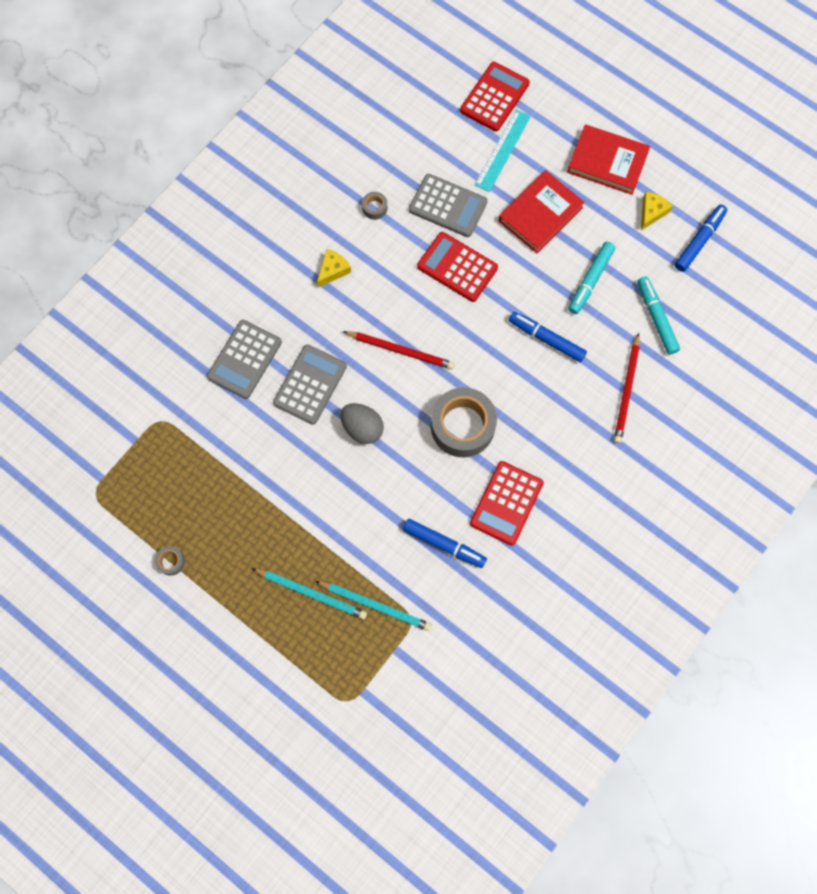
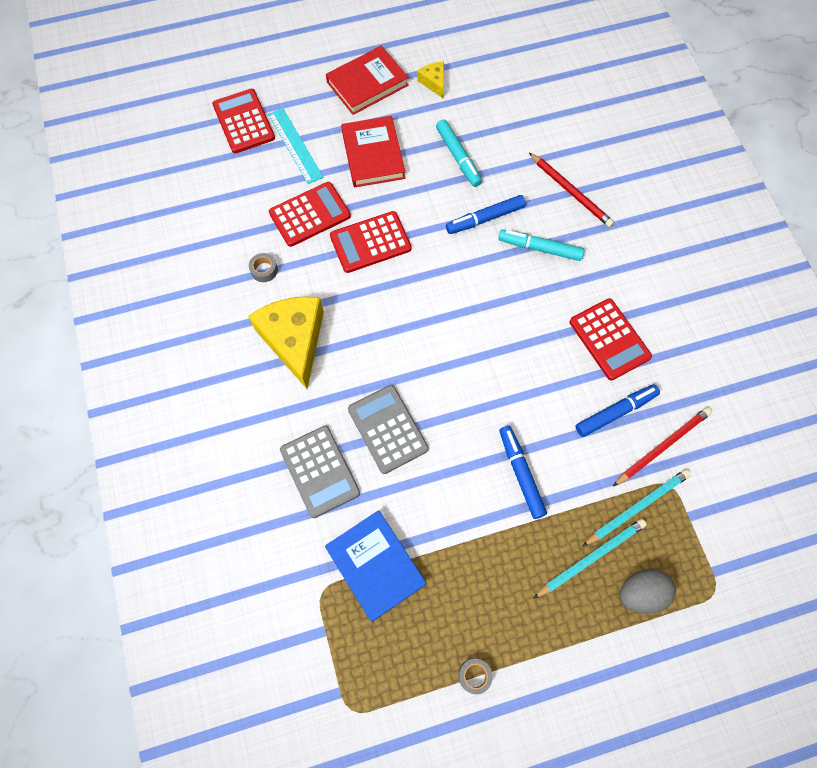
camera: 55 degrees left, 5 degrees down
yellow cheese [317,249,351,288] -> yellow cheese [248,296,324,389], size x2.14
grey egg [340,403,384,444] -> grey egg moved to [620,569,676,614]
red pencil [343,331,455,370] -> red pencil moved to [613,407,712,486]
grey calculator [409,174,488,237] -> red calculator [269,182,351,247]
grey tape [431,387,497,457] -> none
turquoise marker [638,276,680,355] -> turquoise marker moved to [498,229,584,261]
blue marker [675,205,727,272] -> blue marker moved to [499,426,547,519]
none -> blue book [325,510,426,622]

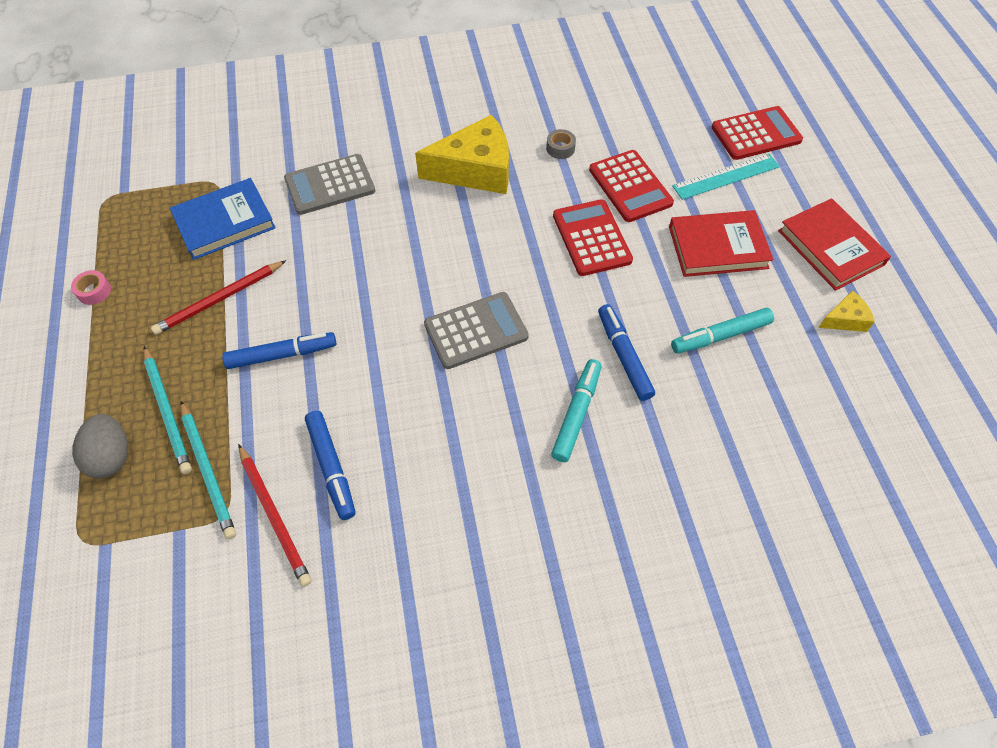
camera: 95 degrees right, 10 degrees down
grey calculator [348,385,429,474] -> grey calculator moved to [424,292,529,369]
grey tape [458,658,493,694] -> pink tape [71,270,111,305]
red pencil [529,153,614,227] -> red pencil moved to [151,260,287,335]
red calculator [569,298,652,380] -> none

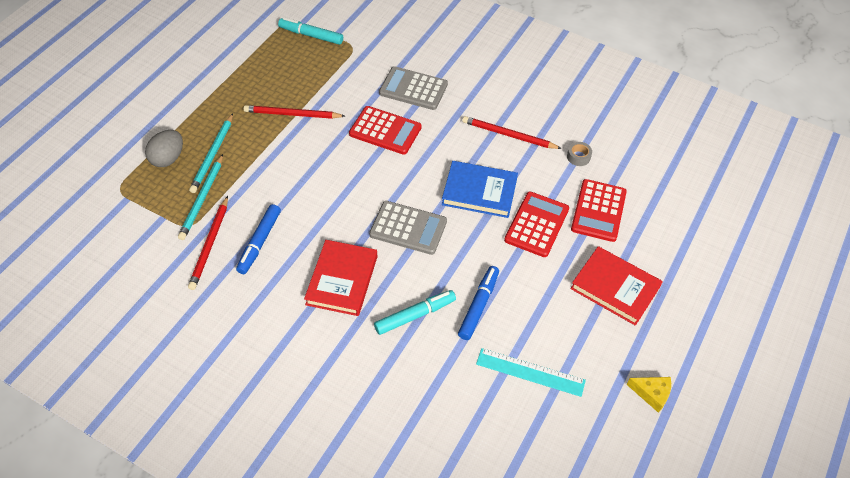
camera: 40 degrees right, 5 degrees down
pink tape [71,270,111,305] -> none
blue book [170,178,276,260] -> blue book moved to [442,161,518,218]
blue marker [222,332,336,369] -> none
yellow cheese [415,115,509,194] -> red pencil [462,116,562,149]
turquoise marker [671,308,774,353] -> turquoise marker moved to [278,17,343,45]
turquoise ruler [672,154,780,200] -> turquoise ruler moved to [476,348,586,397]
red calculator [711,106,803,160] -> red calculator moved to [349,106,422,155]
red book [778,198,891,291] -> red book moved to [304,240,377,316]

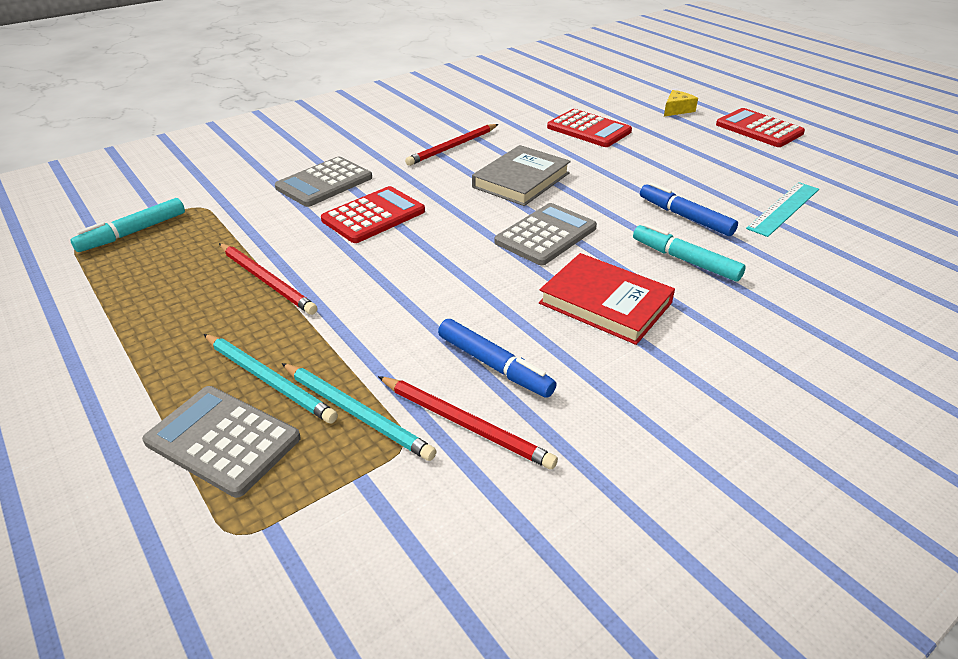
camera: 65 degrees left, 15 degrees down
grey egg [145,130,183,167] -> grey calculator [142,386,301,498]
red pencil [243,105,345,119] -> red pencil turned 75 degrees counterclockwise [219,243,318,315]
turquoise marker [374,290,456,335] -> turquoise marker turned 45 degrees counterclockwise [633,223,746,282]
blue book [442,161,518,218] -> grey book [472,145,571,206]
red calculator [504,192,569,257] -> red calculator moved to [716,108,805,147]
grey tape [567,142,592,166] -> none
red book [570,246,663,326] -> none
yellow cheese [627,377,671,413] -> yellow cheese moved to [664,90,698,117]

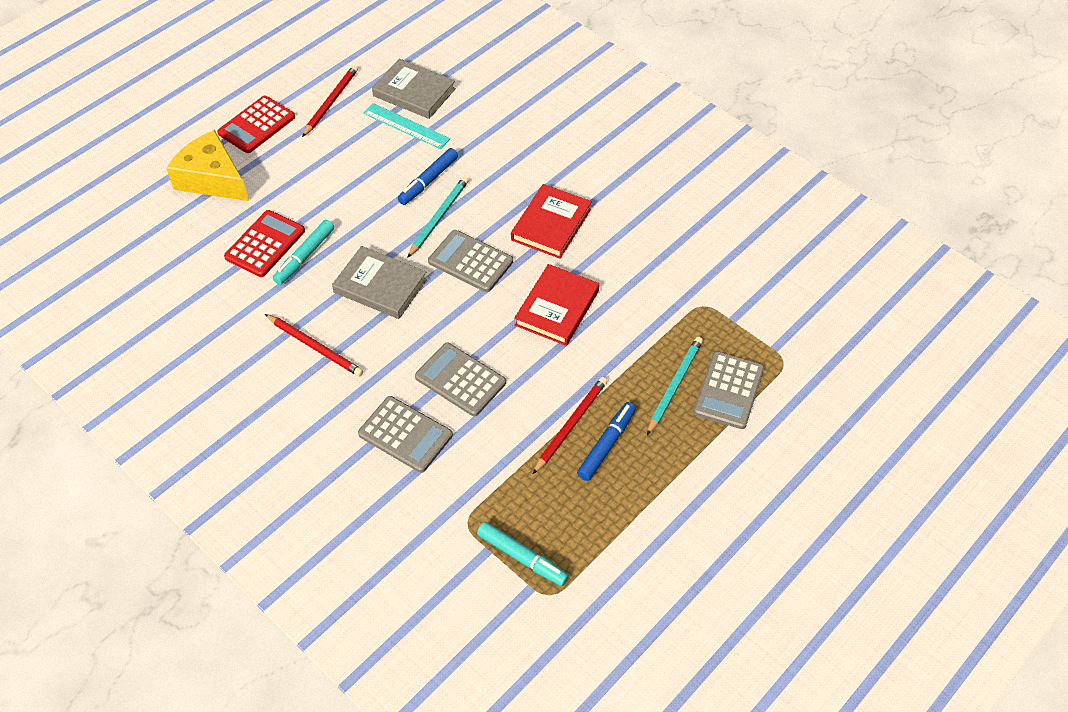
camera: 100 degrees left, 15 degrees up
turquoise pencil [282,363,437,461] -> turquoise pencil moved to [407,177,469,258]
red calculator [321,186,425,243] -> grey calculator [415,343,506,417]
red pencil [378,376,558,469] -> red pencil moved to [302,65,358,137]
blue marker [438,319,557,398] -> blue marker moved to [577,402,636,481]
turquoise marker [633,223,746,282] -> turquoise marker moved to [273,220,334,285]
yellow cheese [664,90,698,117] -> yellow cheese [166,130,249,201], size x2.14
none -> grey book [372,59,456,119]
none -> red book [515,264,599,346]

